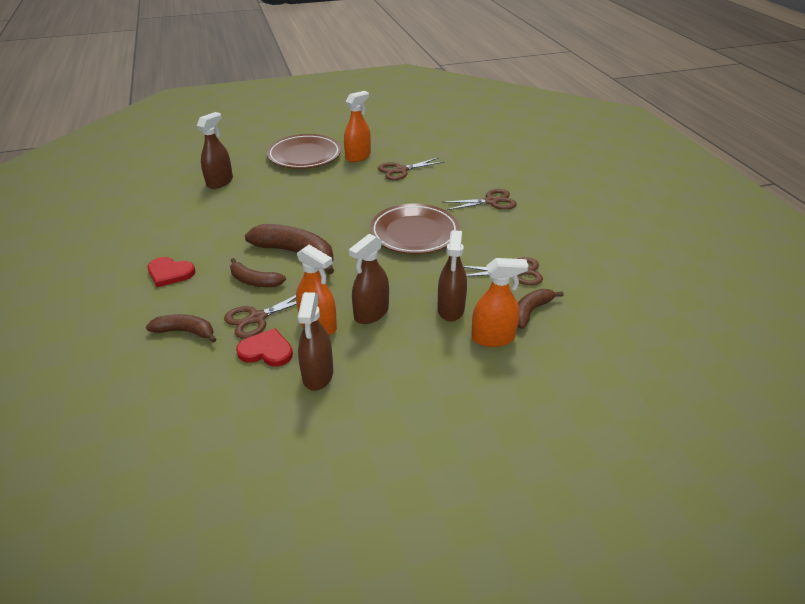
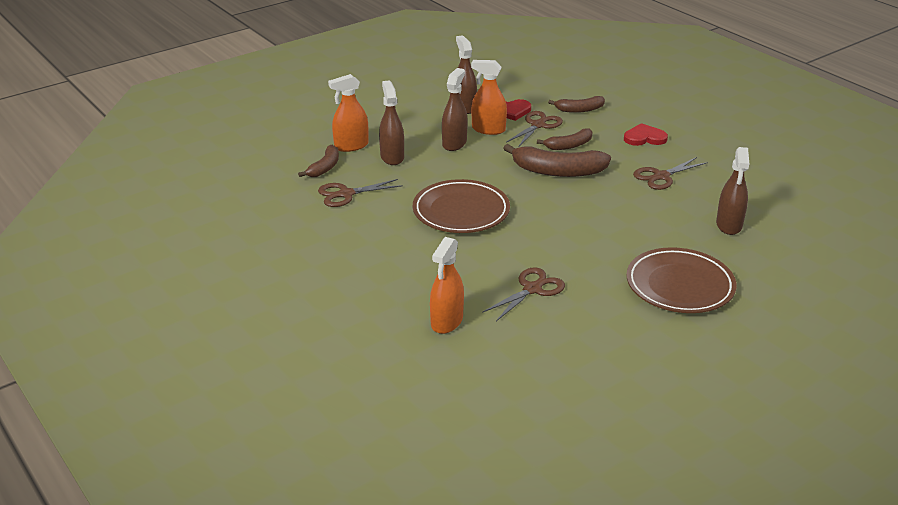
camera: 160 degrees right, 5 degrees down
brown banana [230,258,286,287] -> brown banana turned 150 degrees clockwise [537,128,592,150]
orange spray bottle [344,91,371,162] -> orange spray bottle moved to [430,237,464,334]
brown scissors [442,189,517,211] -> brown scissors moved to [633,157,708,190]

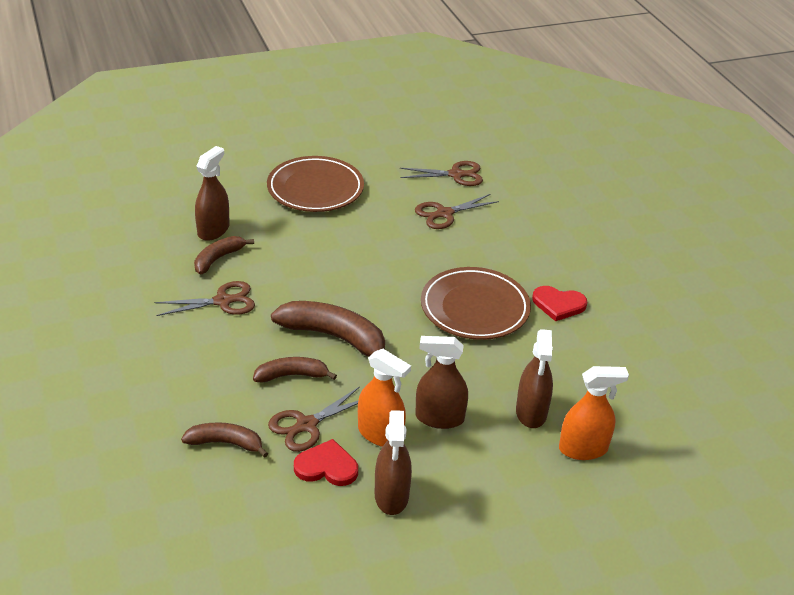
camera: 165 degrees left, 5 degrees up
brown banana [298,145,339,177] -> brown banana moved to [194,236,254,274]
brown scissors [318,179,403,207] -> brown scissors moved to [400,161,483,186]
orange spray bottle [430,237,464,334] -> none
brown spray bottle [442,68,468,151] -> brown spray bottle turned 60 degrees clockwise [415,336,468,429]
red heart [624,123,668,146] -> red heart moved to [532,286,587,321]

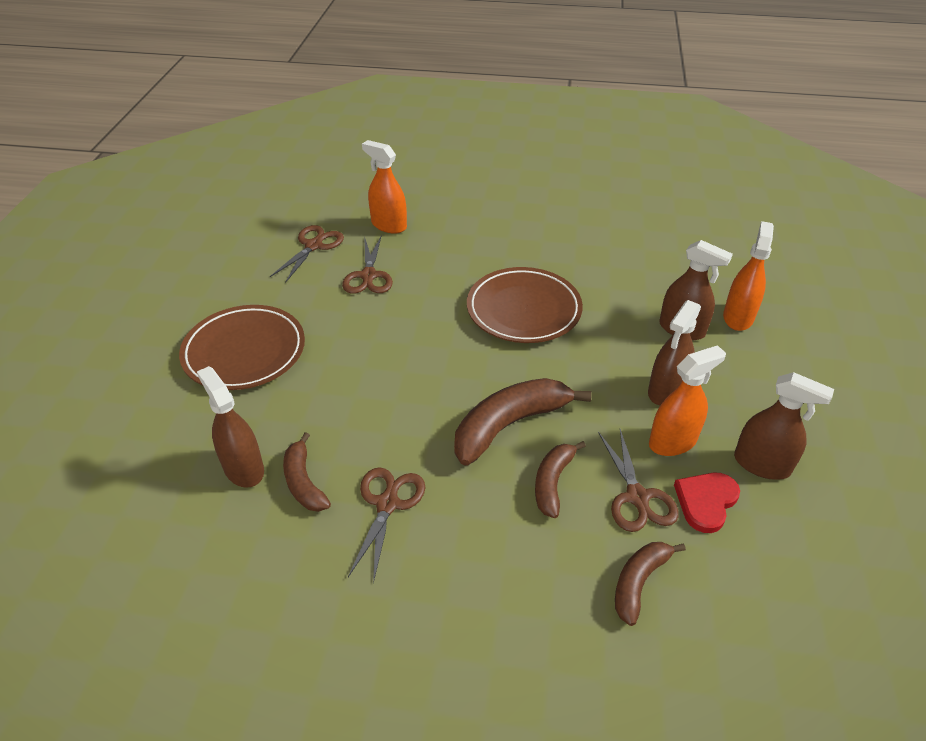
camera: 60 degrees left, 5 degrees up
red heart [532,286,587,321] -> none
none -> orange spray bottle [362,140,407,234]

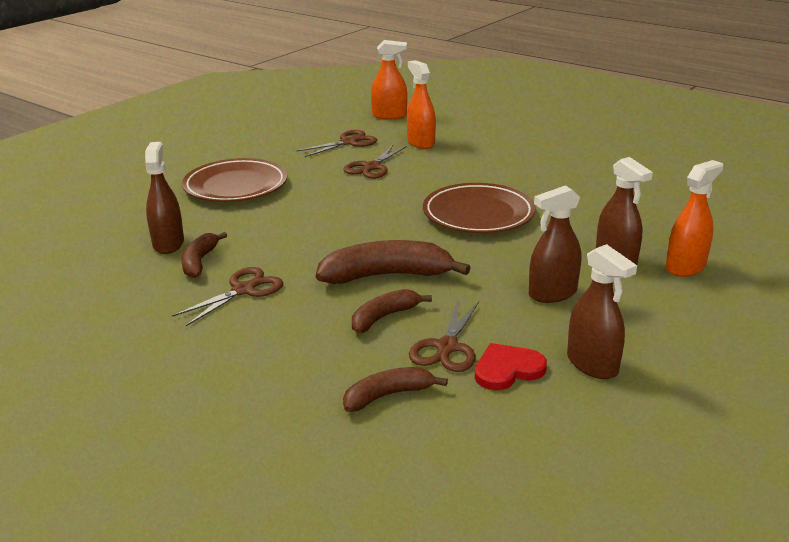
camera: 30 degrees right, 15 degrees down
orange spray bottle [649,345,726,456] -> orange spray bottle moved to [371,40,407,119]

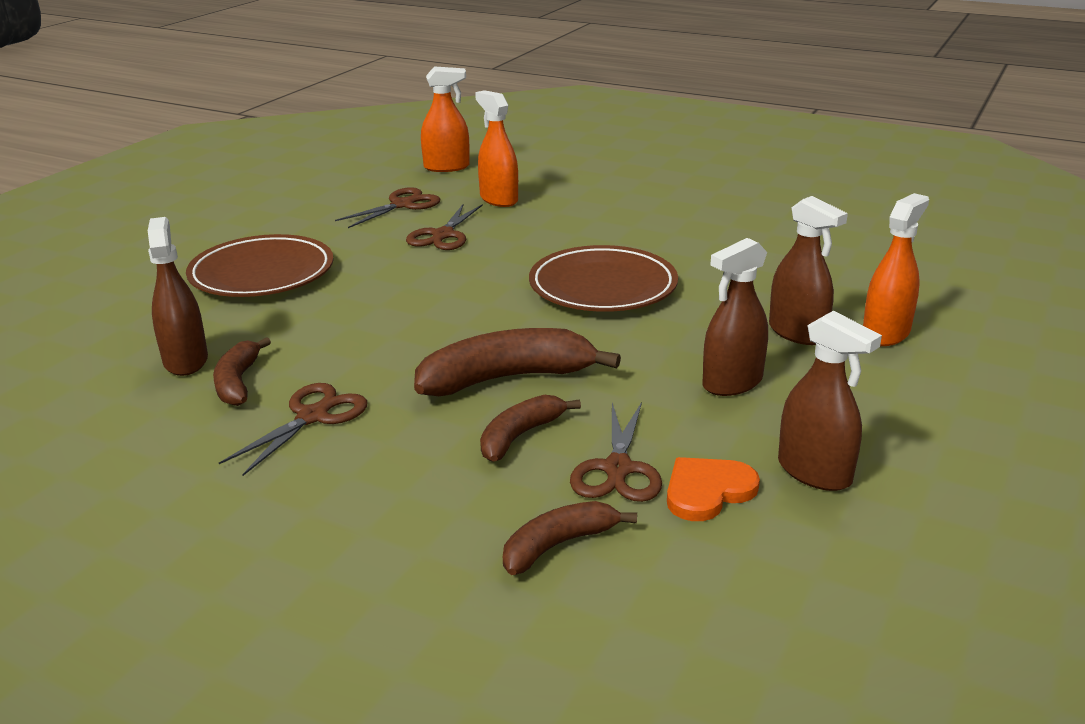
camera: 10 degrees left, 0 degrees up
red heart [475,343,547,390] -> orange heart [667,457,760,521]

